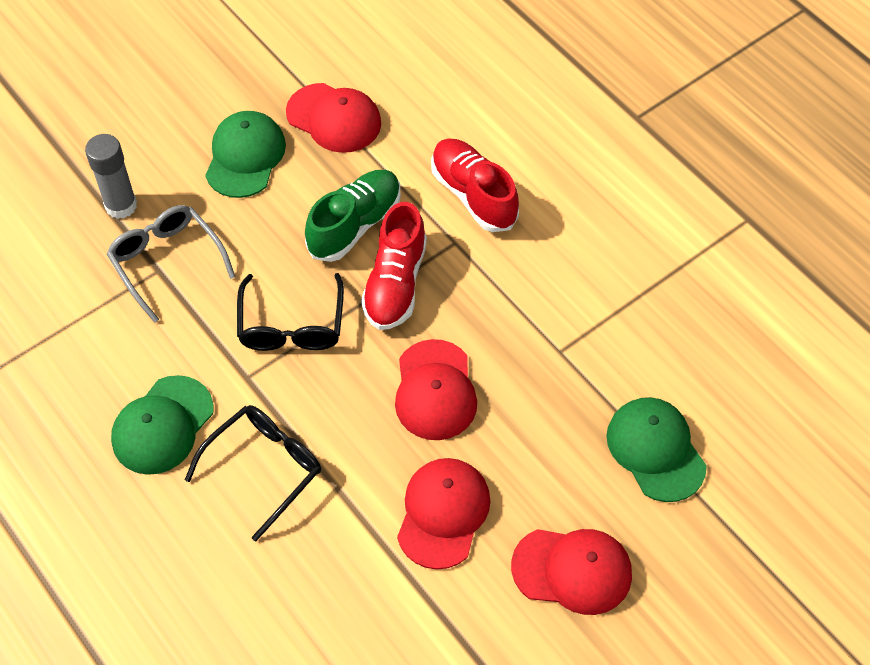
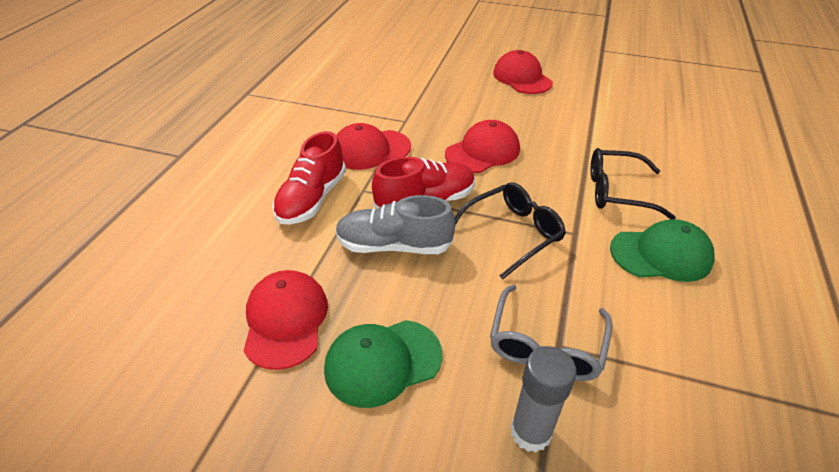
camera: 125 degrees left, 15 degrees down
green shoe [305,170,401,262] -> grey shoe [335,195,456,254]
red cap [397,458,491,570] -> red cap moved to [336,123,411,170]
green cap [606,397,707,502] -> none

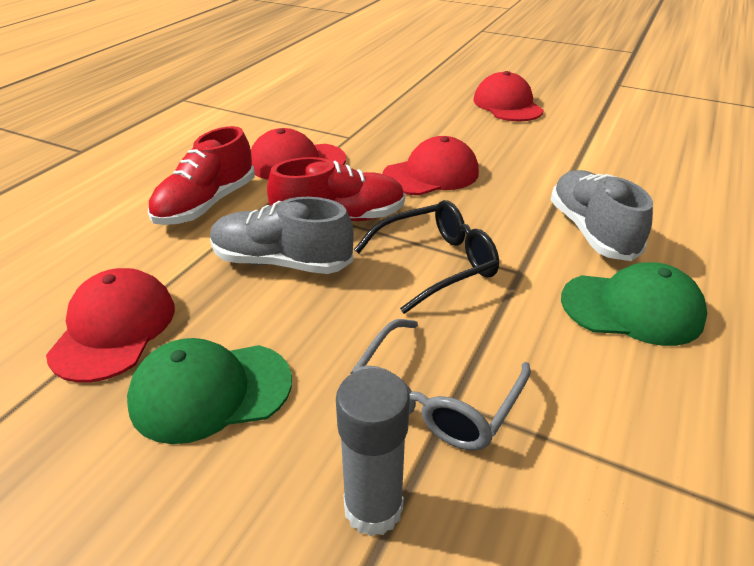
camera: 10 degrees right, 5 degrees down
black glasses [591,148,676,219] -> grey shoe [551,170,653,261]

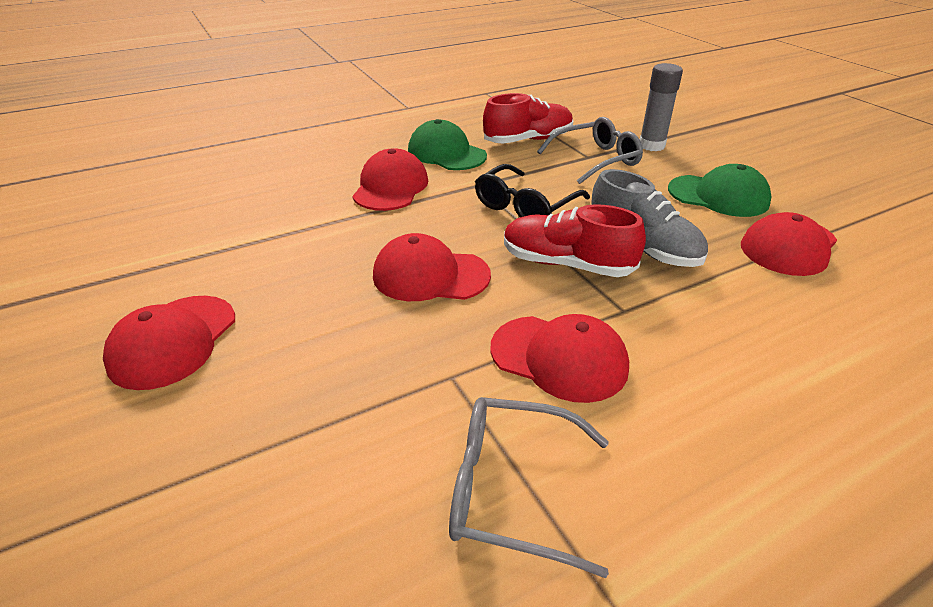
camera: 145 degrees left, 0 degrees up
red shoe [148,126,255,225] -> red shoe moved to [483,93,573,144]
black glasses [354,200,499,314] -> black glasses turned 60 degrees counterclockwise [475,164,590,217]
grey shoe [551,170,653,261] -> red cap [352,148,428,211]
none -> grey glasses [449,397,609,578]

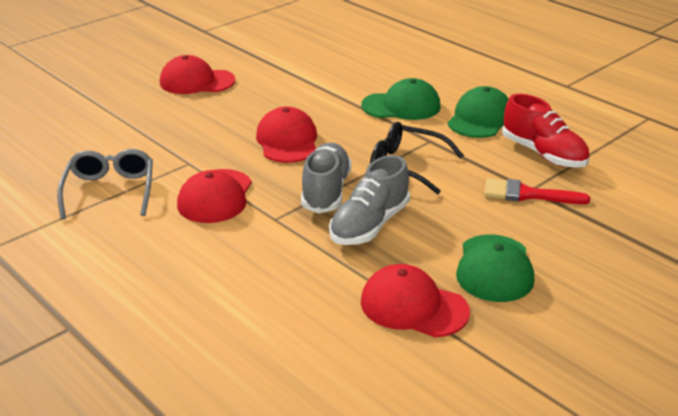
camera: 75 degrees right, 5 degrees down
red cap [352,148,428,211] -> green cap [361,78,441,120]
red shoe [504,205,646,277] -> grey shoe [301,143,352,213]
grey glasses [537,117,643,184] -> red brush [484,178,590,204]
grey glue stick [640,63,683,151] -> none

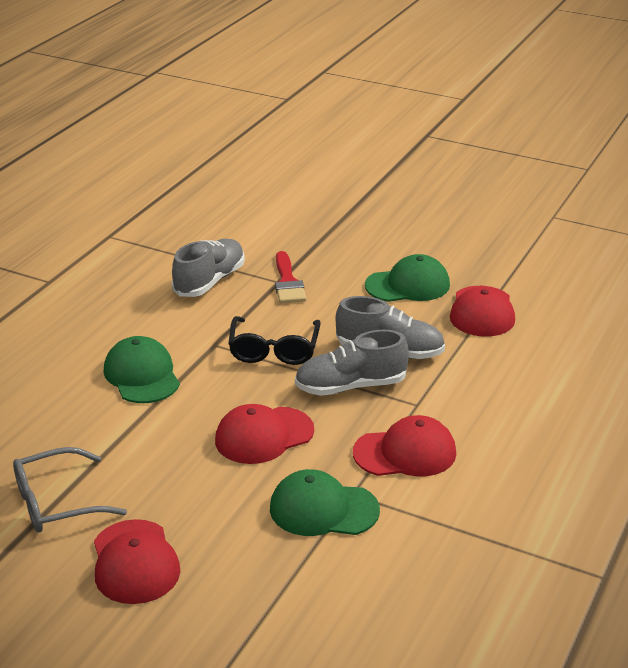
camera: 110 degrees left, 0 degrees up
grey glasses [57,149,153,219] -> grey glasses moved to [13,447,127,532]
green cap [447,86,509,138] -> green cap moved to [270,469,380,536]
red shoe [502,94,590,168] -> grey shoe [172,239,245,297]

